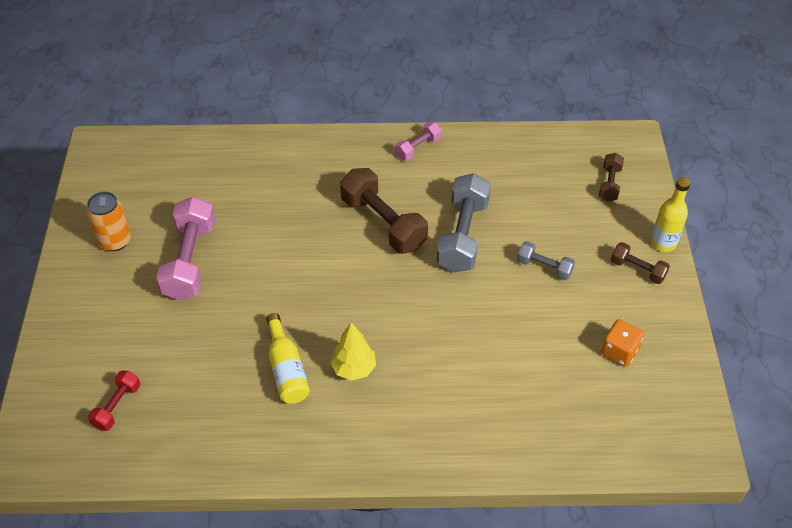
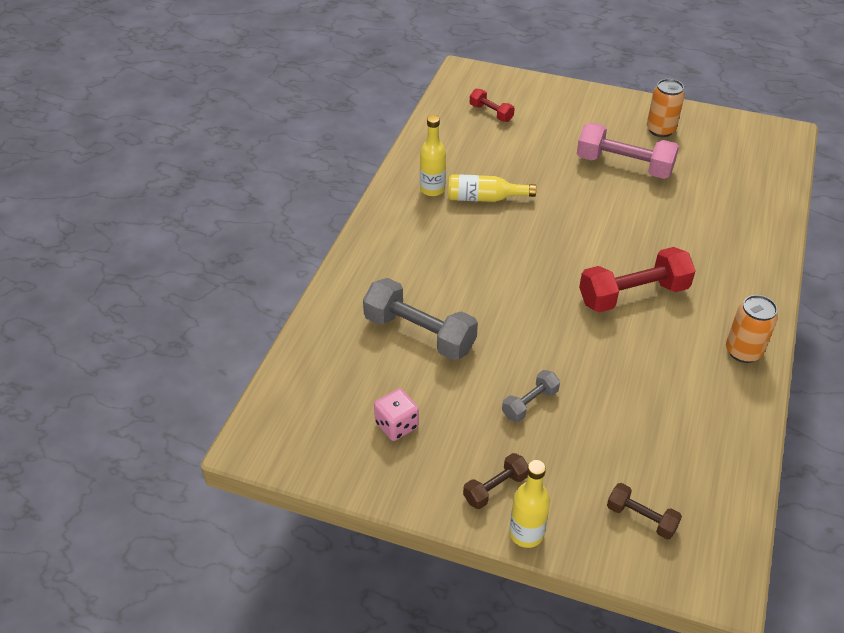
camera: 110 degrees right, 5 degrees down
yellow tree [330,322,376,381] -> none
brown dumbbell [340,168,428,254] -> red dumbbell [579,247,696,312]
pink dumbbell [395,122,441,161] -> orange can [726,295,778,363]
grey dumbbell [437,173,491,273] -> grey dumbbell moved to [363,278,478,360]
orange dice [601,319,644,367] -> pink dice [374,389,419,441]
none -> yellow bottle [420,115,446,196]

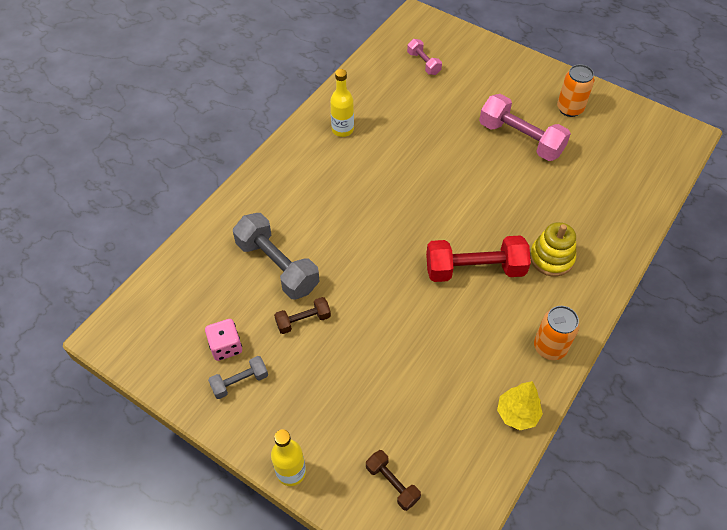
camera: 15 degrees right, 10 degrees up
yellow bottle [448,174,536,202] -> none
brown dumbbell [463,453,528,509] -> brown dumbbell moved to [274,297,331,334]
red dumbbell [470,89,515,122] -> pink dumbbell [407,39,442,75]
grey dumbbell [502,370,560,422] -> grey dumbbell moved to [208,356,268,399]
none -> yellow tree [497,381,543,430]
none -> yellow stacking toy [530,222,576,277]

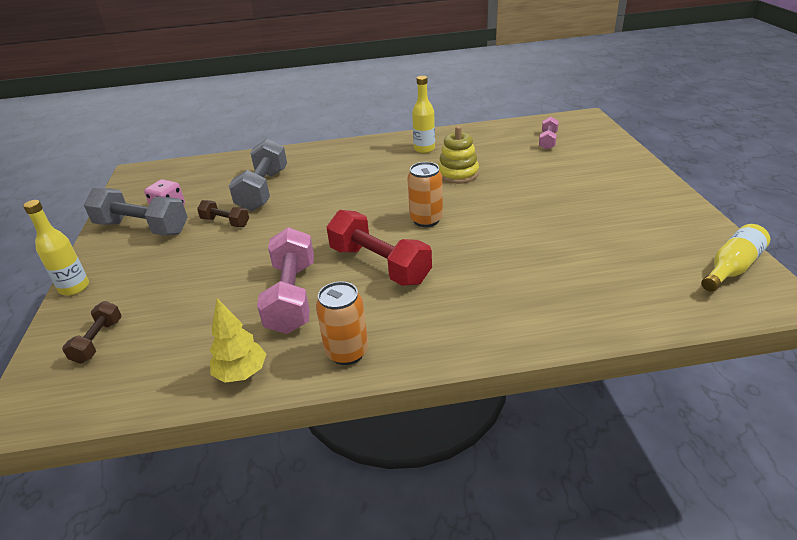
camera: 50 degrees right, 20 degrees down
grey dumbbell [208,356,268,399] -> grey dumbbell [84,188,188,236], size x1.90
pink dumbbell [479,94,571,161] -> pink dumbbell moved to [257,227,314,334]
yellow stacking toy [530,222,576,277] -> yellow stacking toy moved to [438,126,479,184]
orange can [557,64,594,117] -> orange can moved to [407,162,443,227]
none -> yellow bottle [702,224,770,292]

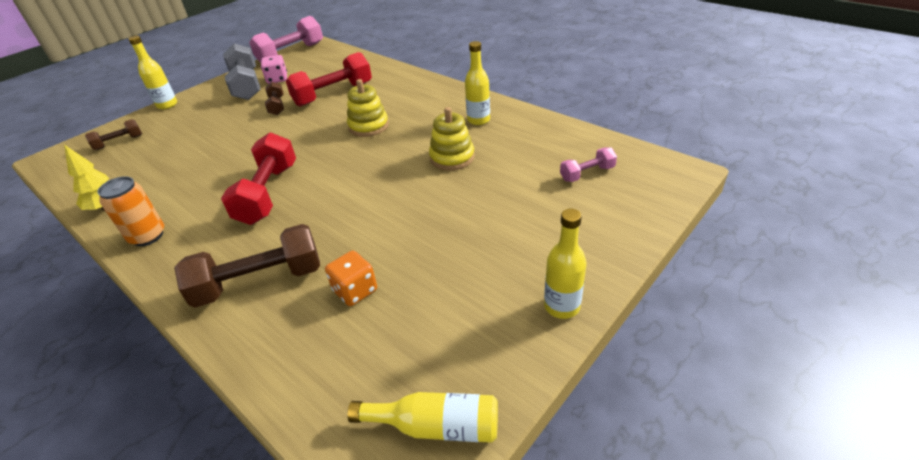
camera: 50 degrees right, 5 degrees up
grey dumbbell [229,139,287,211] -> red dumbbell [286,52,372,107]
pink dumbbell [257,227,314,334] -> pink dumbbell moved to [249,16,323,63]
orange can [407,162,443,227] -> none
none -> brown dumbbell [174,224,320,308]
none -> orange dice [325,250,377,306]
none -> yellow stacking toy [347,79,389,137]
none -> yellow bottle [544,209,587,319]

